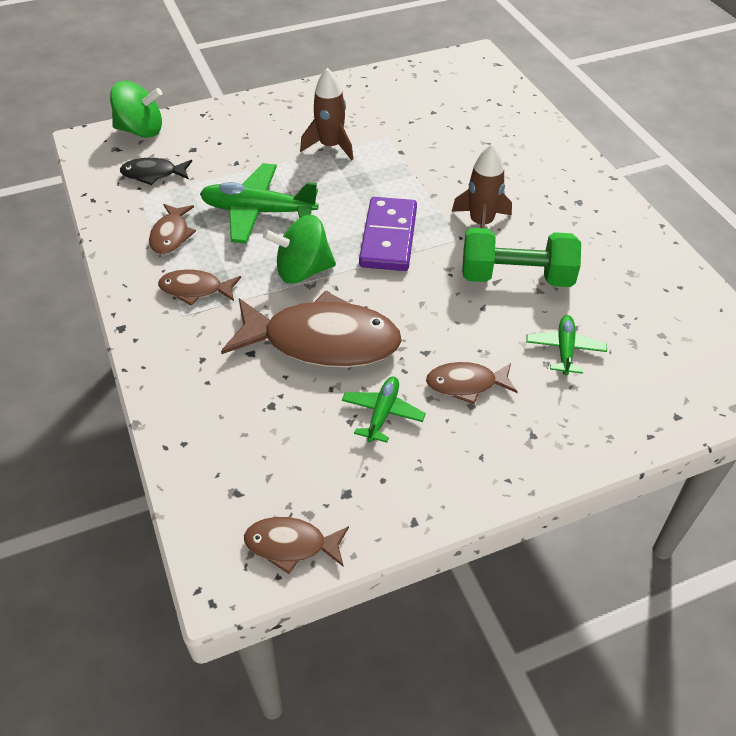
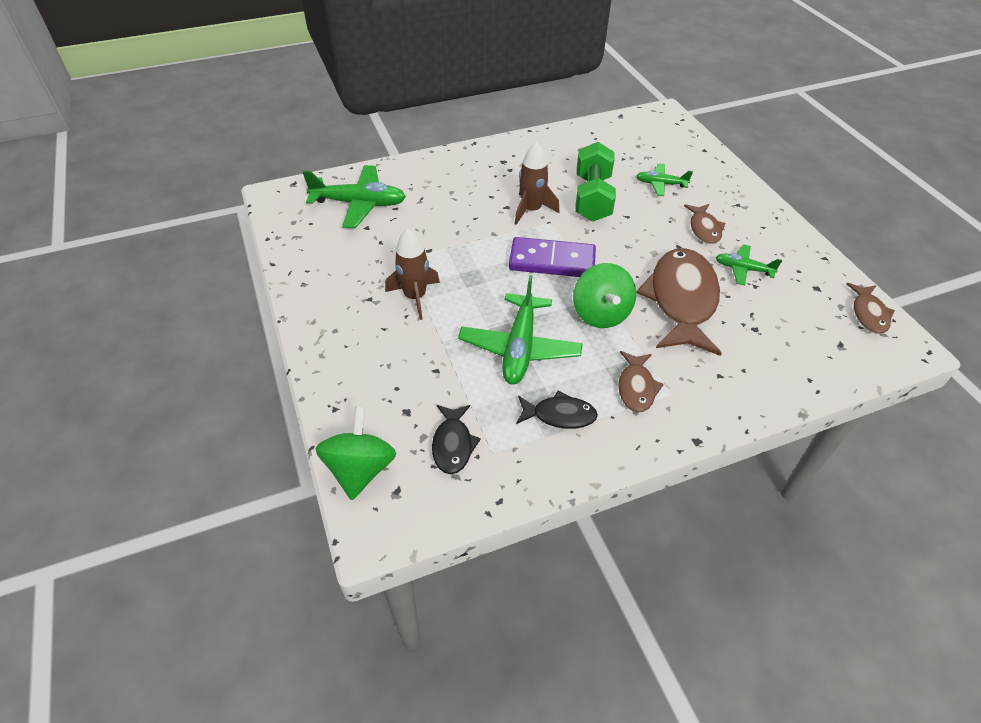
camera: 90 degrees left, 0 degrees up
brown fish [149,204,196,255] -> black fish [516,390,598,429]
none -> green plane [303,165,406,228]

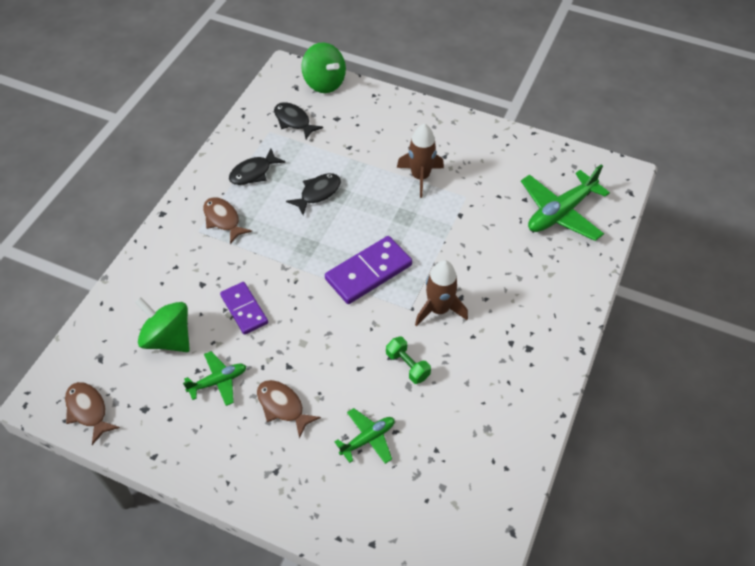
camera: 135 degrees right, 5 degrees up
green plane [458,275,583,385] -> black fish [286,173,341,215]
green spinning top [573,263,636,328] -> green spinning top moved to [135,297,190,352]
green dumbbell [575,142,616,222] -> green dumbbell [386,336,431,384], size x0.51
brown fish [636,248,722,356] -> purple domino [220,282,268,335]

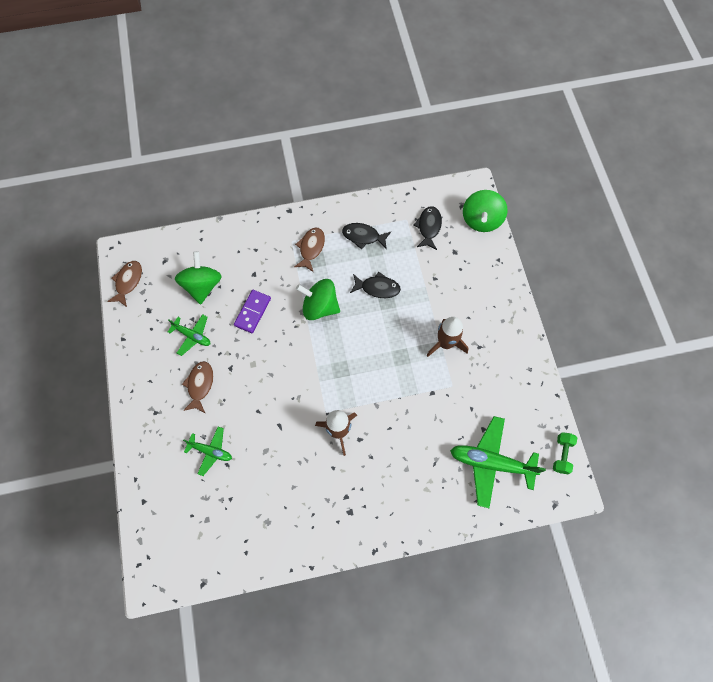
camera: 55 degrees right, 15 degrees up
purple domino [325,236,412,304] -> none
green dumbbell [386,336,431,384] -> green dumbbell moved to [553,432,577,474]
none -> green spinning top [296,279,340,320]

